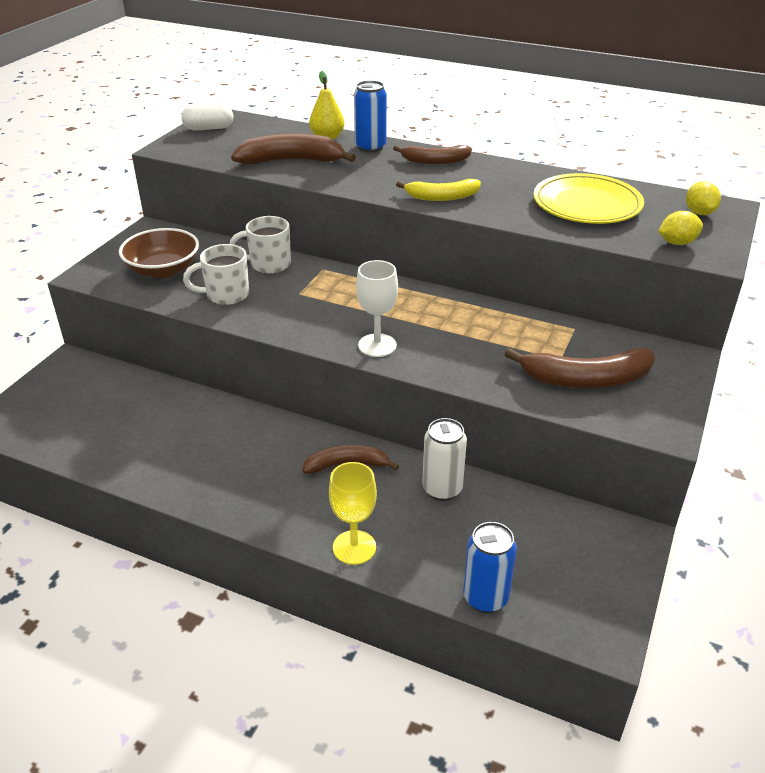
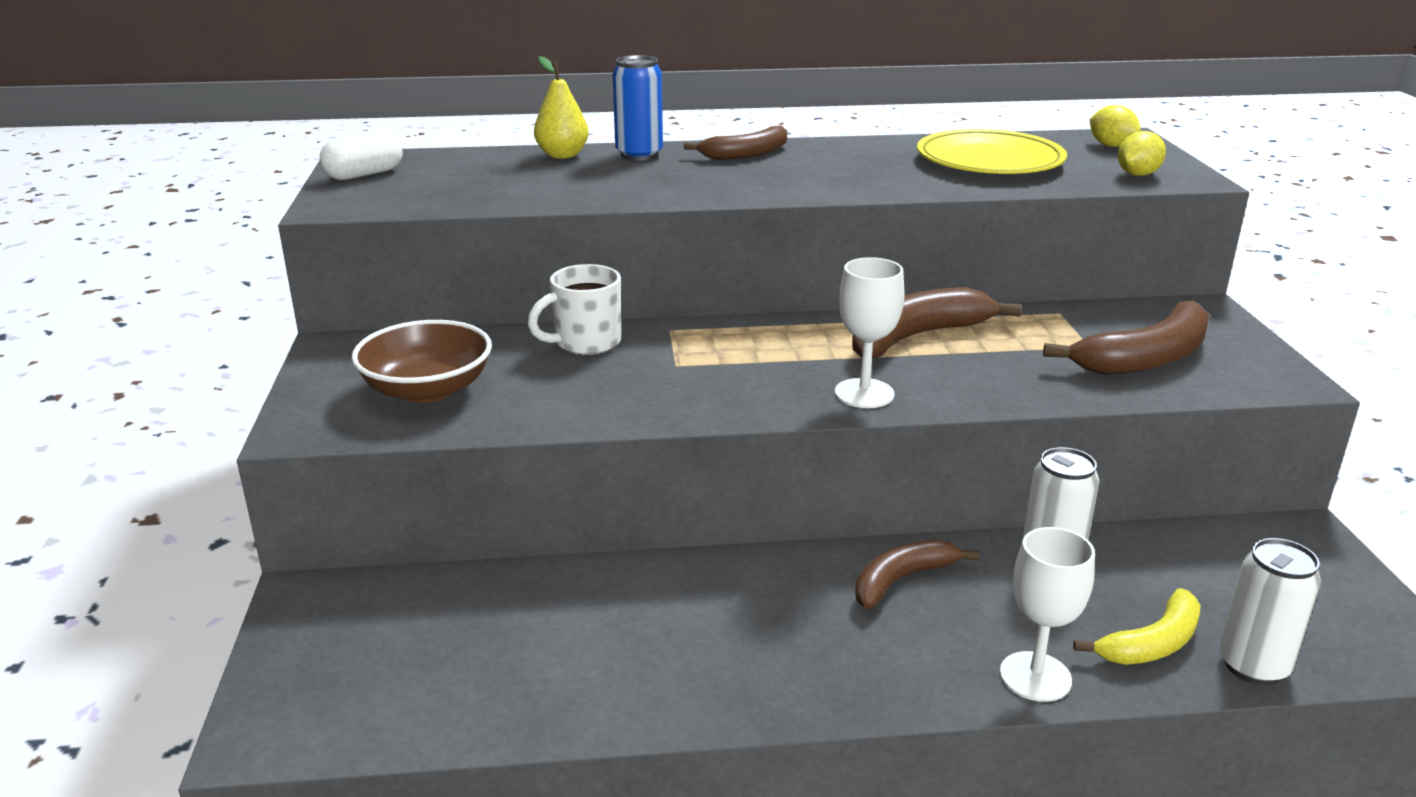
camera: 30 degrees left, 10 degrees down
white mug [183,244,249,305] -> none
brown banana [231,134,356,164] -> brown banana moved to [852,287,1022,358]
yellow goblet [329,462,377,565] -> white goblet [1000,527,1095,702]
yellow banana [396,179,481,201] -> yellow banana moved to [1073,588,1201,665]
blue can [463,522,517,613] -> white can [1219,538,1321,685]

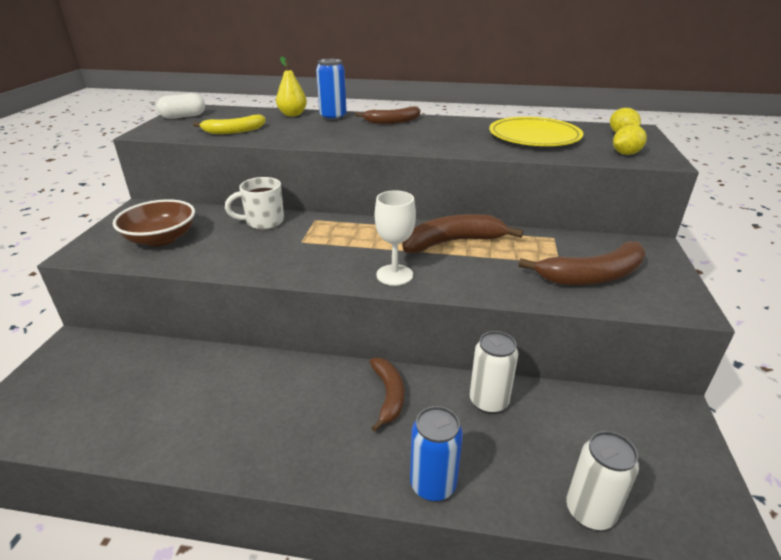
camera: 15 degrees right, 5 degrees up
brown banana [855,539,980,609] -> brown banana turned 105 degrees clockwise [369,358,404,432]
white goblet [1000,527,1095,702] -> blue can [410,406,463,502]
yellow banana [1073,588,1201,665] -> yellow banana moved to [193,115,265,134]

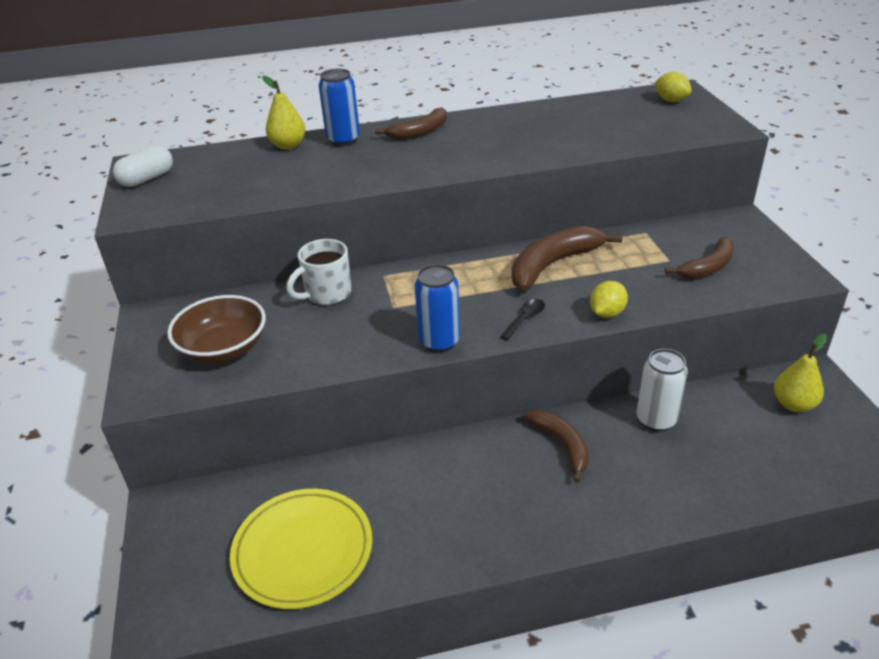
camera: 20 degrees left, 5 degrees up
yellow banana [193,115,265,134] -> none
white goblet [375,190,416,286] -> black spoon [500,299,545,340]
blue can [410,406,463,502] -> blue can moved to [415,264,460,352]
yellow plate [489,117,583,146] -> yellow plate moved to [230,489,372,609]
brown banana [518,241,646,285] -> brown banana [665,237,734,279], size x0.65
white can [566,431,639,530] -> none
yellow lemon [613,125,647,155] -> yellow lemon moved to [590,281,628,318]
none -> yellow pear [774,333,827,412]

